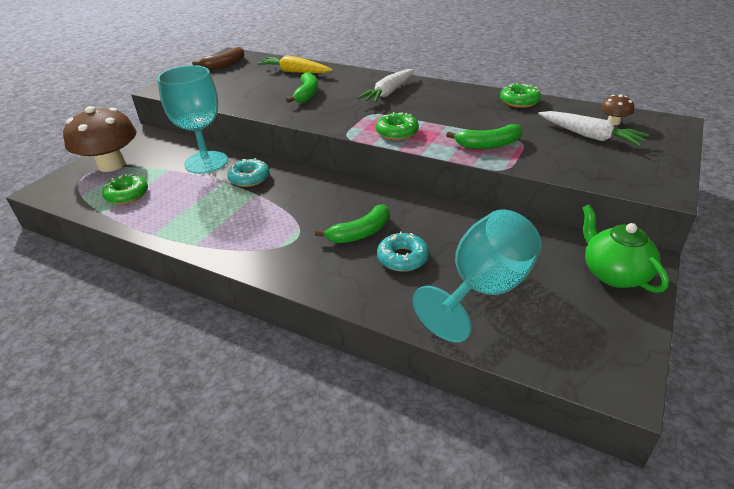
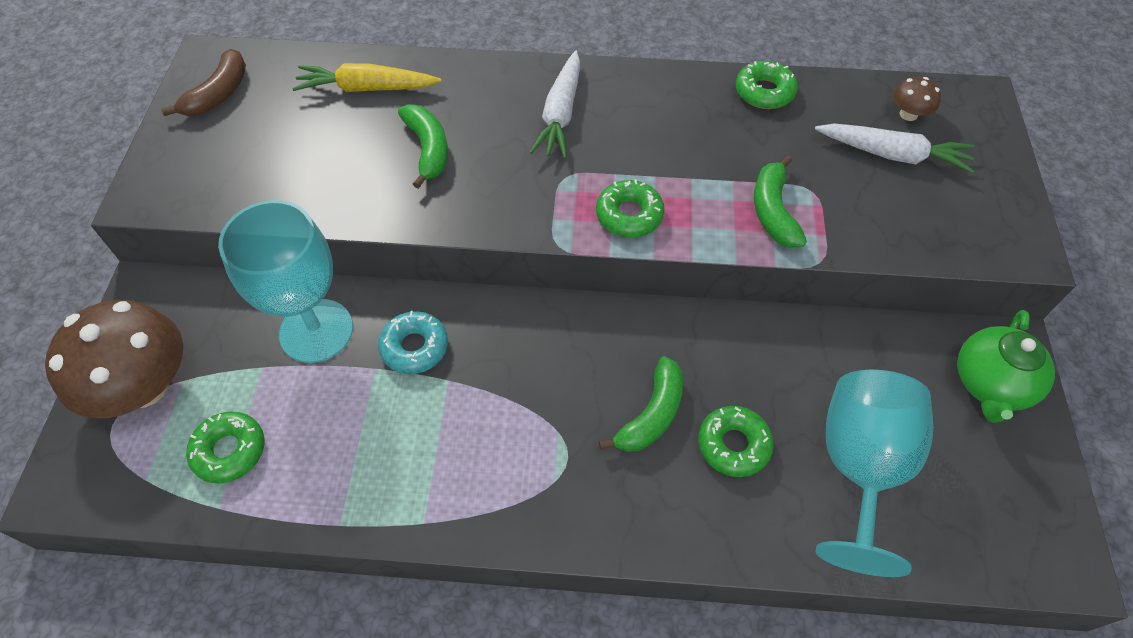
camera: 25 degrees left, 20 degrees up
turquoise donut [377,231,429,272] -> green donut [698,406,774,477]
green banana [446,124,522,149] -> green banana turned 120 degrees clockwise [754,155,807,248]
green teapot [582,205,669,293] -> green teapot turned 105 degrees counterclockwise [957,310,1055,423]

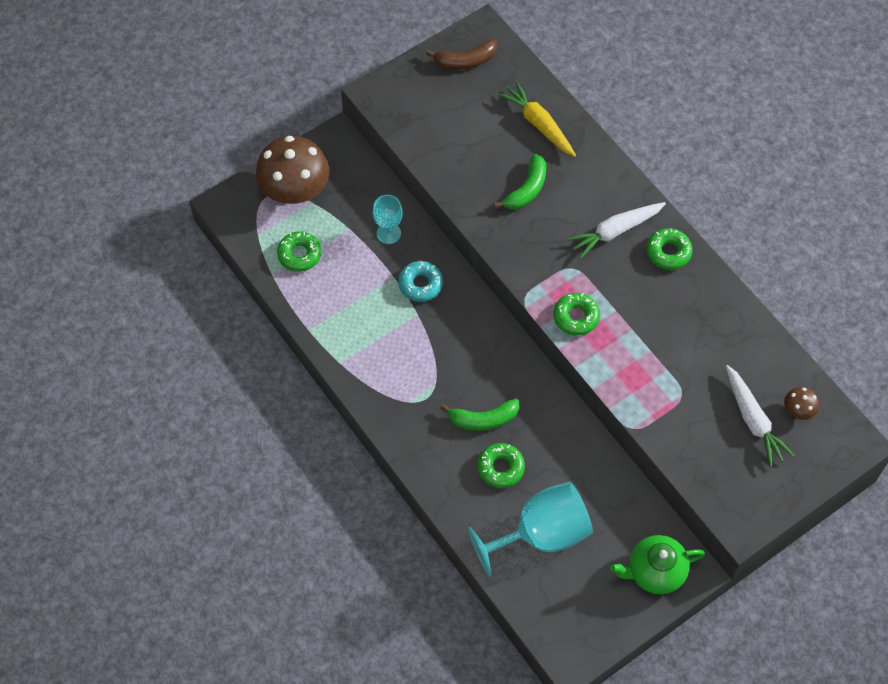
camera: 50 degrees right, 5 degrees up
turquoise goblet [218,200,353,363] -> turquoise goblet [373,195,403,244], size x0.52
green donut [736,61,798,109] -> green donut moved to [647,228,692,270]
green banana [754,155,807,248] -> none

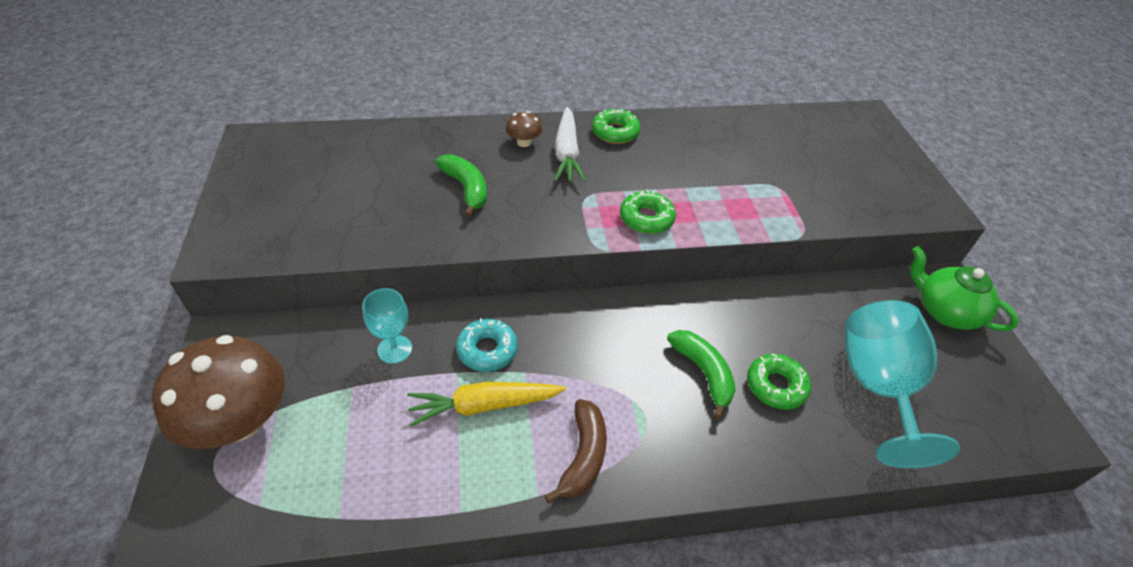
camera: 65 degrees left, 15 degrees down
green donut [277,231,322,272] -> none
brown banana [426,39,497,70] -> brown banana moved to [545,399,607,503]
green banana [440,399,519,431] -> green banana turned 45 degrees counterclockwise [667,330,736,419]
yellow carrot [498,81,576,157] -> yellow carrot moved to [407,382,566,427]
green teapot [610,535,705,594] -> green teapot turned 120 degrees clockwise [910,246,1019,331]
white carrot [726,365,795,467] -> none
brown mushroom [784,387,819,420] -> brown mushroom moved to [506,111,542,147]

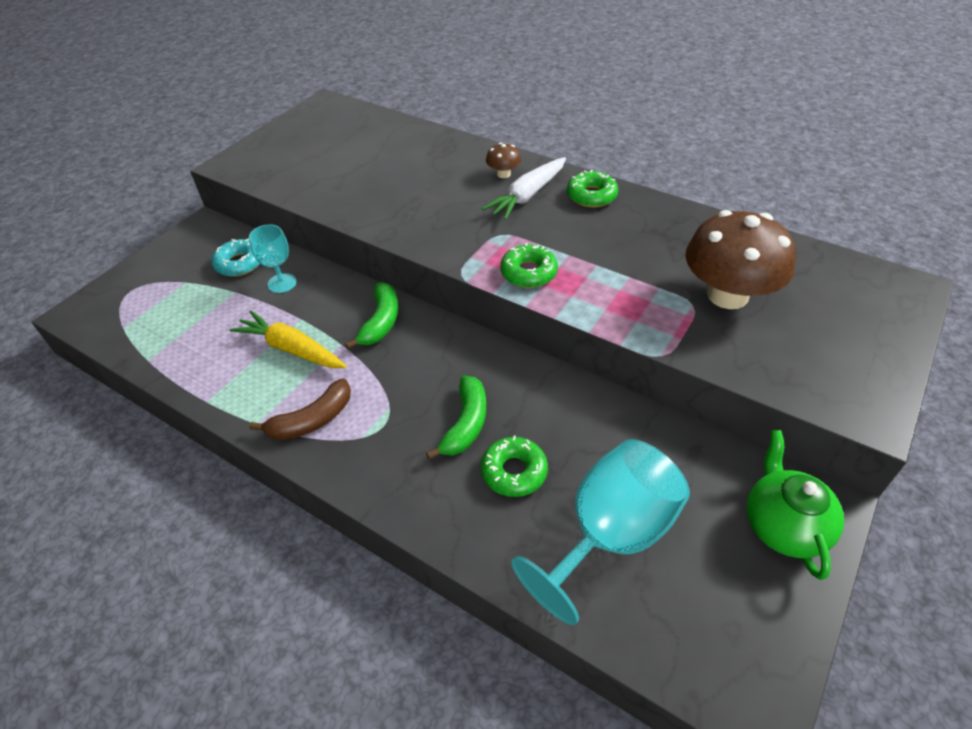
camera: 45 degrees right, 0 degrees up
brown mushroom [152,335,285,449] -> brown mushroom moved to [685,210,796,309]
green banana [435,154,487,217] -> green banana moved to [345,282,398,349]
turquoise donut [456,318,518,372] -> turquoise donut moved to [212,239,260,277]

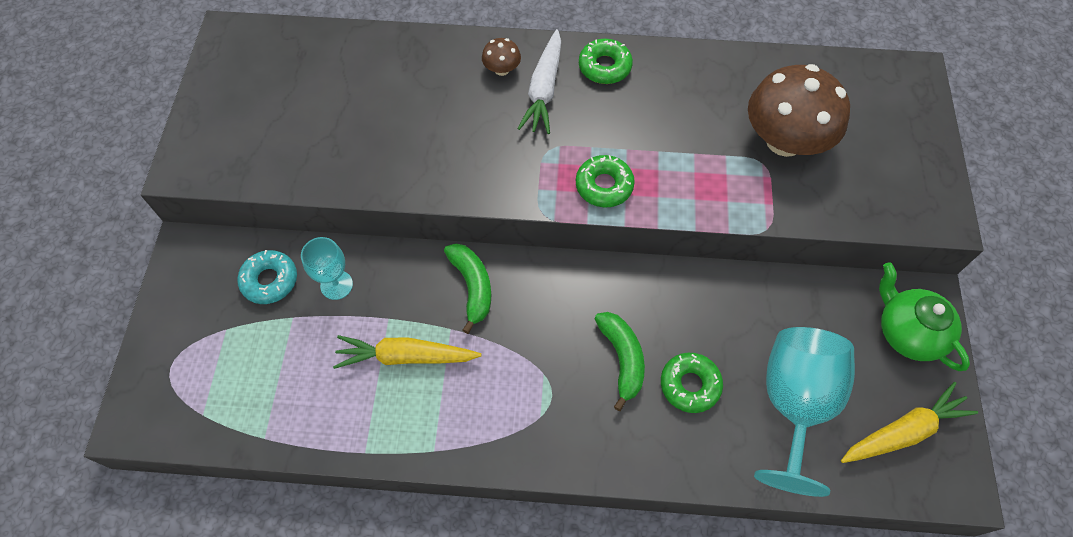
camera: 30 degrees left, 15 degrees up
brown banana [249,378,351,440] -> none
none -> yellow carrot [841,382,978,463]

